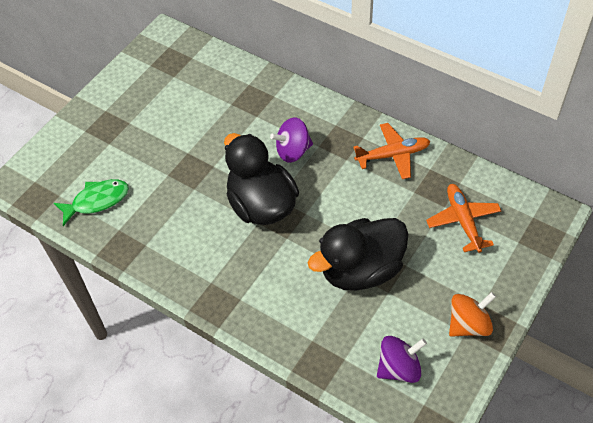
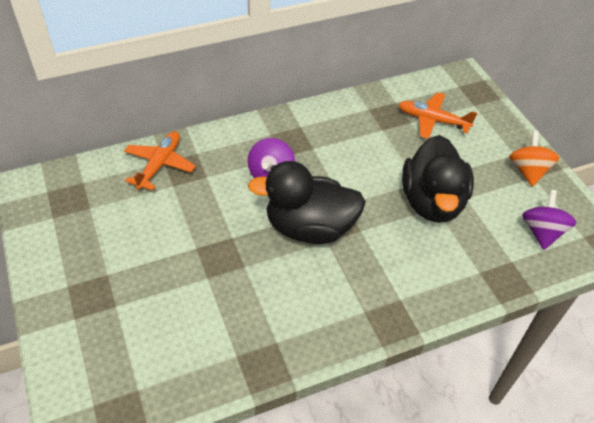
camera: 60 degrees left, 5 degrees down
green fish [54,179,129,226] -> none
orange plane [353,123,431,179] -> orange plane moved to [124,131,196,190]

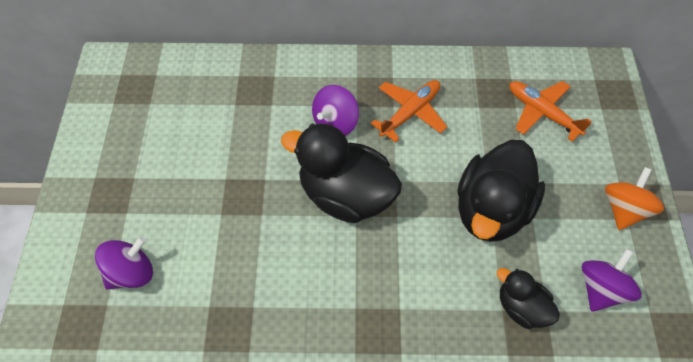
camera: 25 degrees right, 10 degrees up
orange plane [124,131,196,190] -> orange plane moved to [371,80,447,143]
none -> purple spinning top [95,236,153,289]
none -> black duck [497,268,560,329]

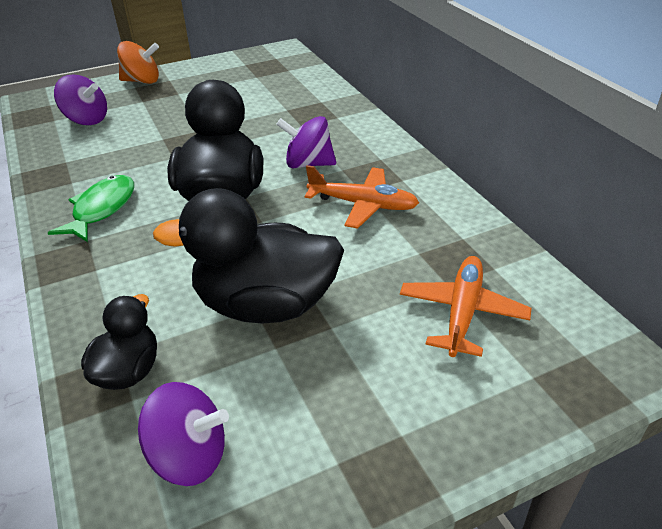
camera: 65 degrees right, 20 degrees down
orange spinning top [605,167,664,230] -> orange spinning top moved to [117,41,159,84]
none -> green fish [48,175,134,242]

